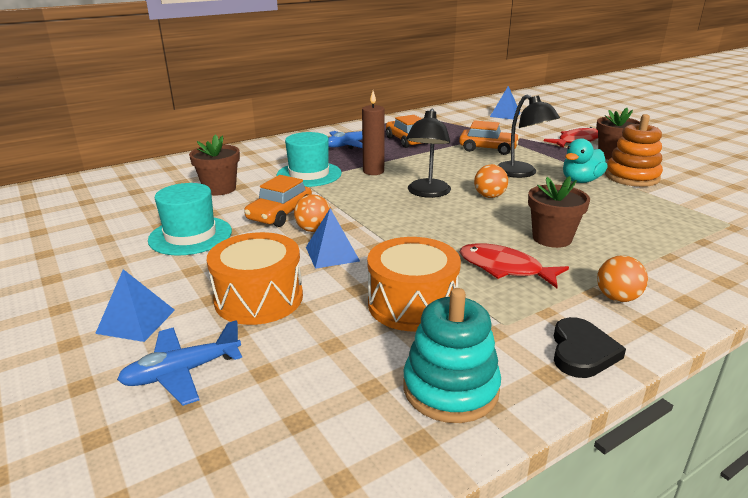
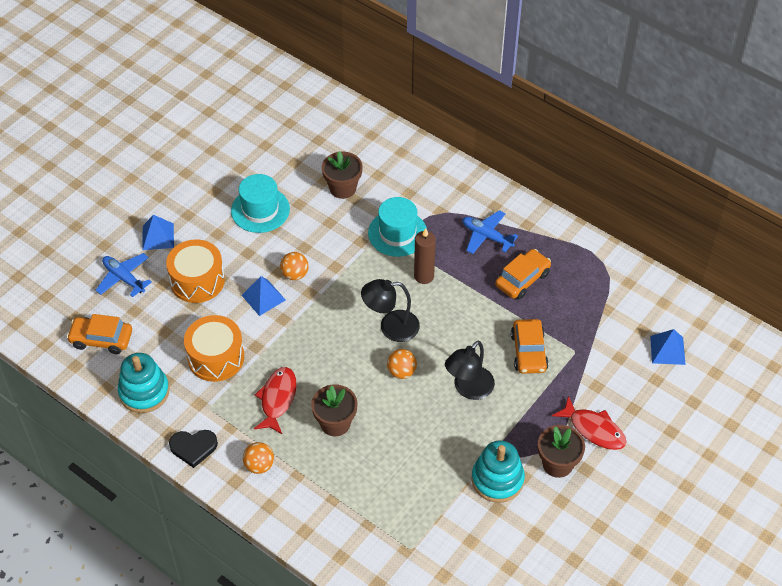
camera: 70 degrees right, 25 degrees up
orange car [244,175,312,227] -> orange car moved to [67,314,132,354]
turquoise duck [563,138,608,183] -> none
orange stacking toy [605,114,663,187] -> turquoise stacking toy [472,440,525,503]

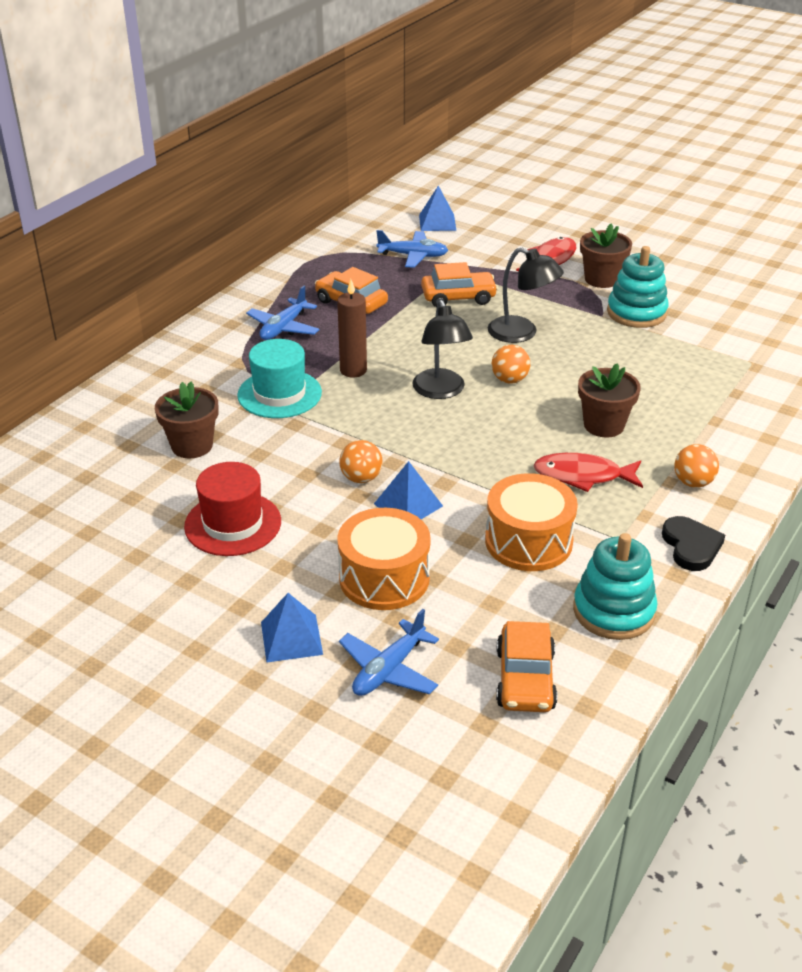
camera: 95 degrees left, 15 degrees down
turquoise hat [231,174,290,233] -> red hat [184,462,281,556]
none -> blue plane [376,230,448,268]

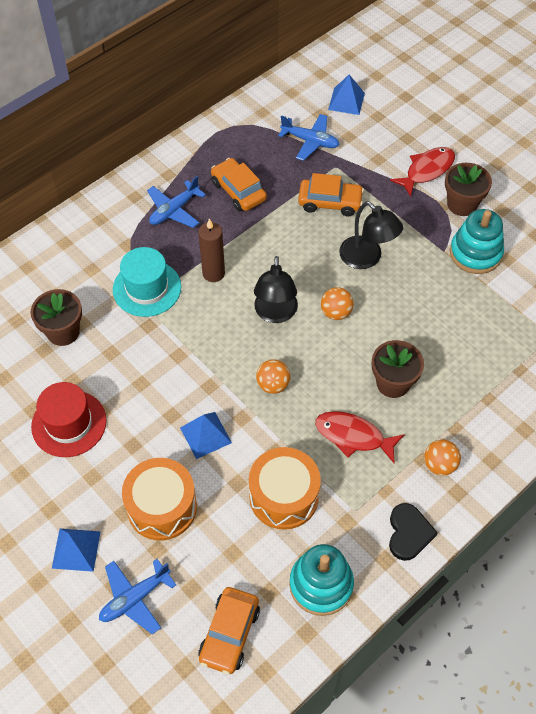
camera: 15 degrees right, 20 degrees up
orange ball [339,440,383,483] -> orange ball moved to [256,359,291,394]

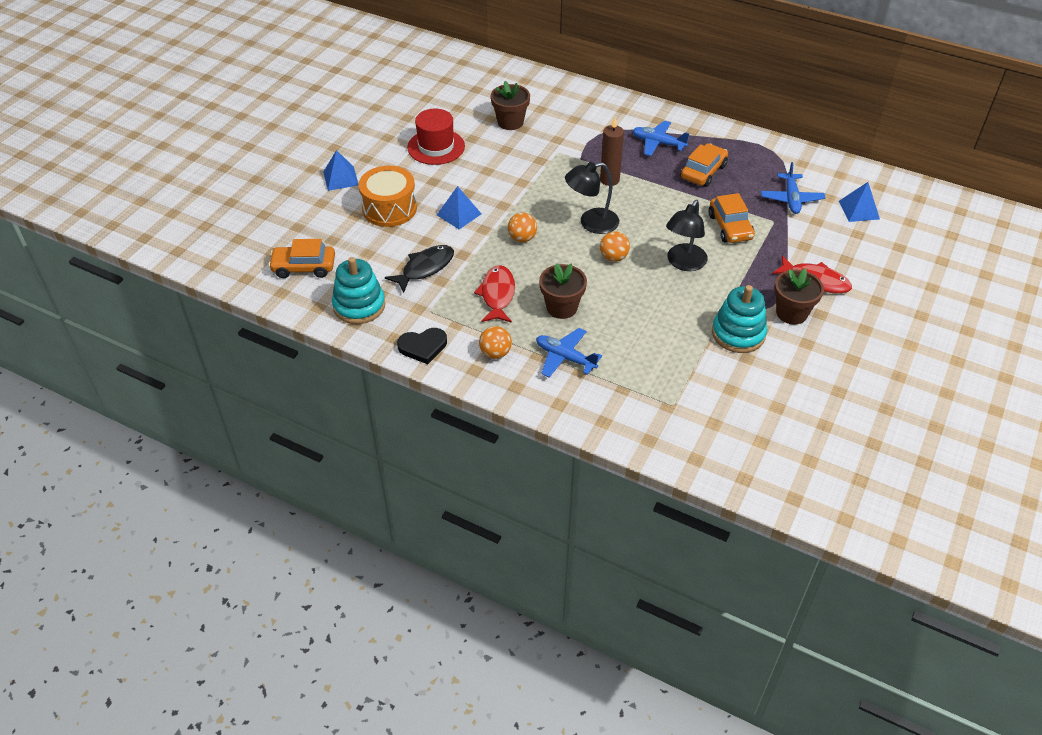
camera: 70 degrees right, 10 degrees down
blue plane [99,559,176,635] -> blue plane moved to [536,328,602,377]
turquoise hat [113,247,181,317] -> none
orange drum [249,447,321,530] -> black fish [385,245,454,293]

